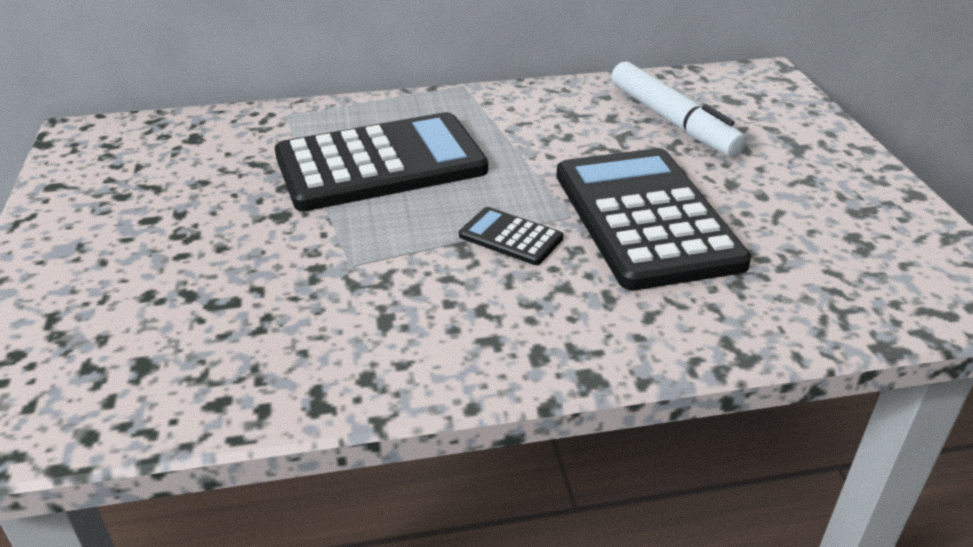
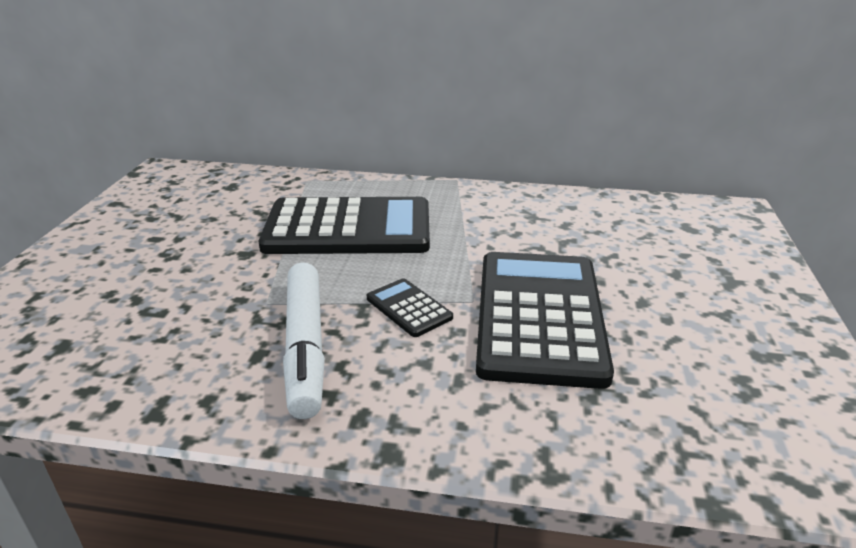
camera: 20 degrees right, 5 degrees down
white marker [611,62,747,157] -> white marker moved to [283,262,325,419]

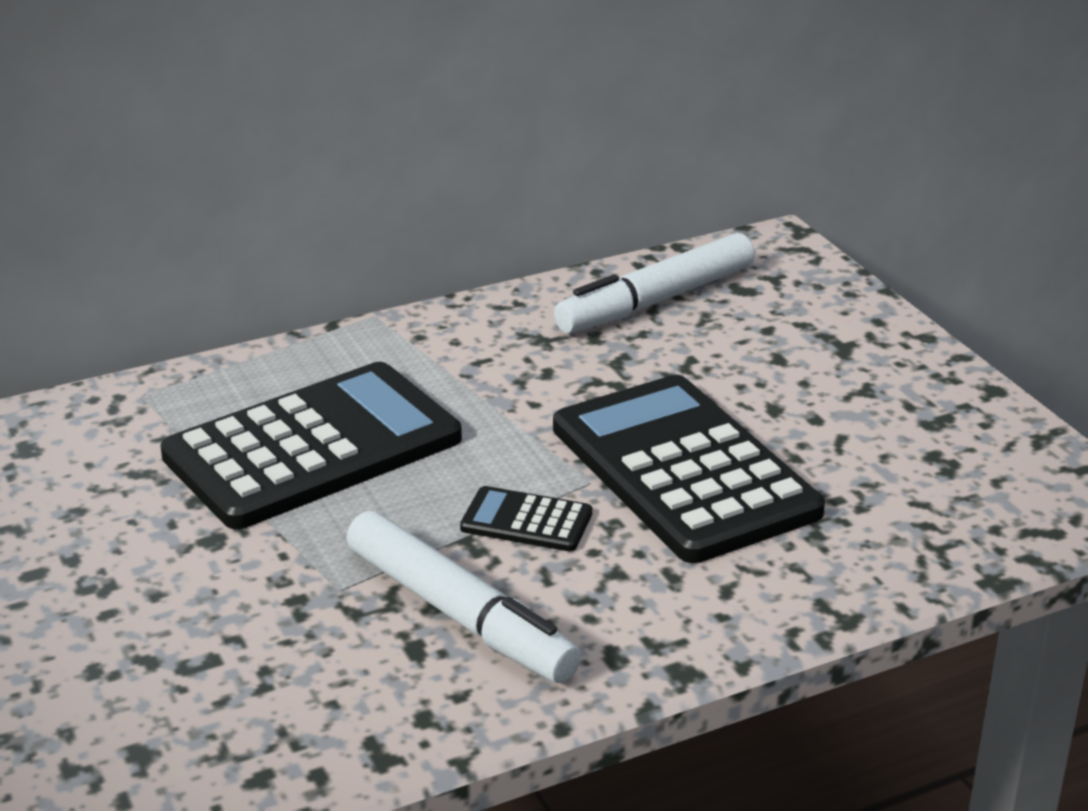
camera: 35 degrees left, 0 degrees up
none -> white marker [554,233,755,334]

